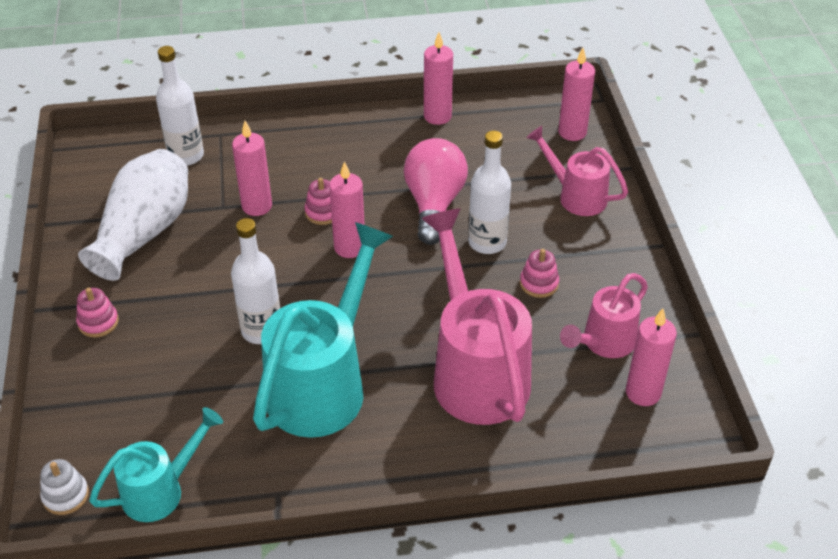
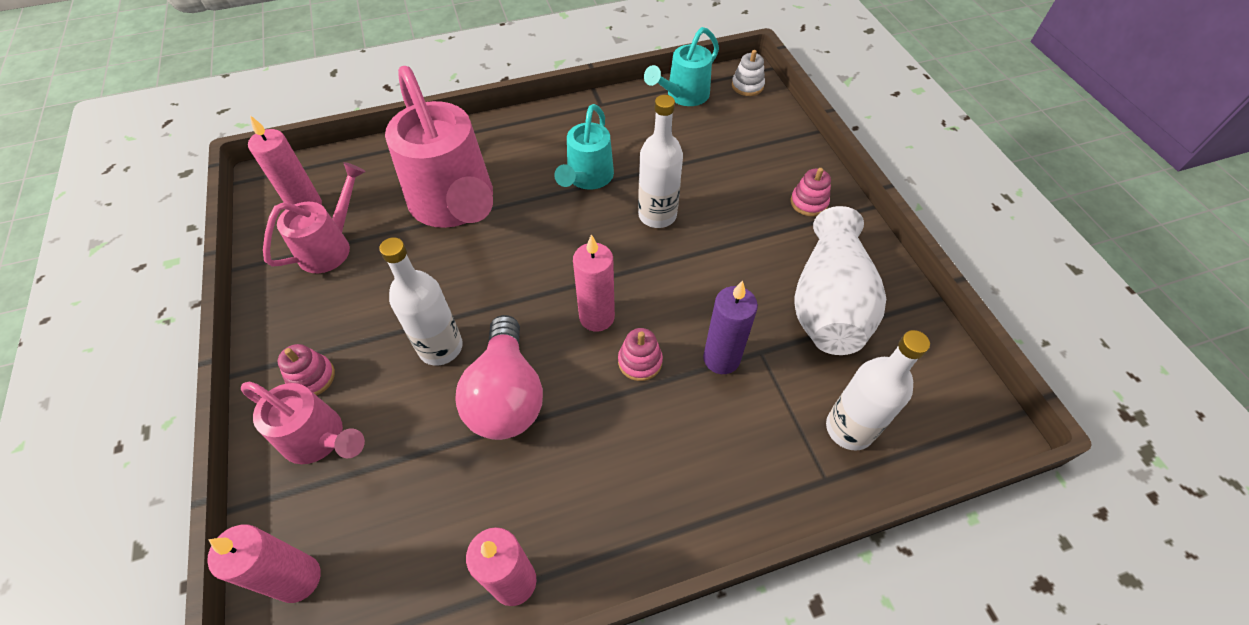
camera: 170 degrees right, 10 degrees up
pink candle [232,121,272,216] -> purple candle [703,280,758,374]
turquoise watering can [253,222,393,438] -> turquoise watering can [554,104,614,190], size x0.56
pink stacking toy [520,249,559,298] -> pink stacking toy moved to [278,344,335,396]

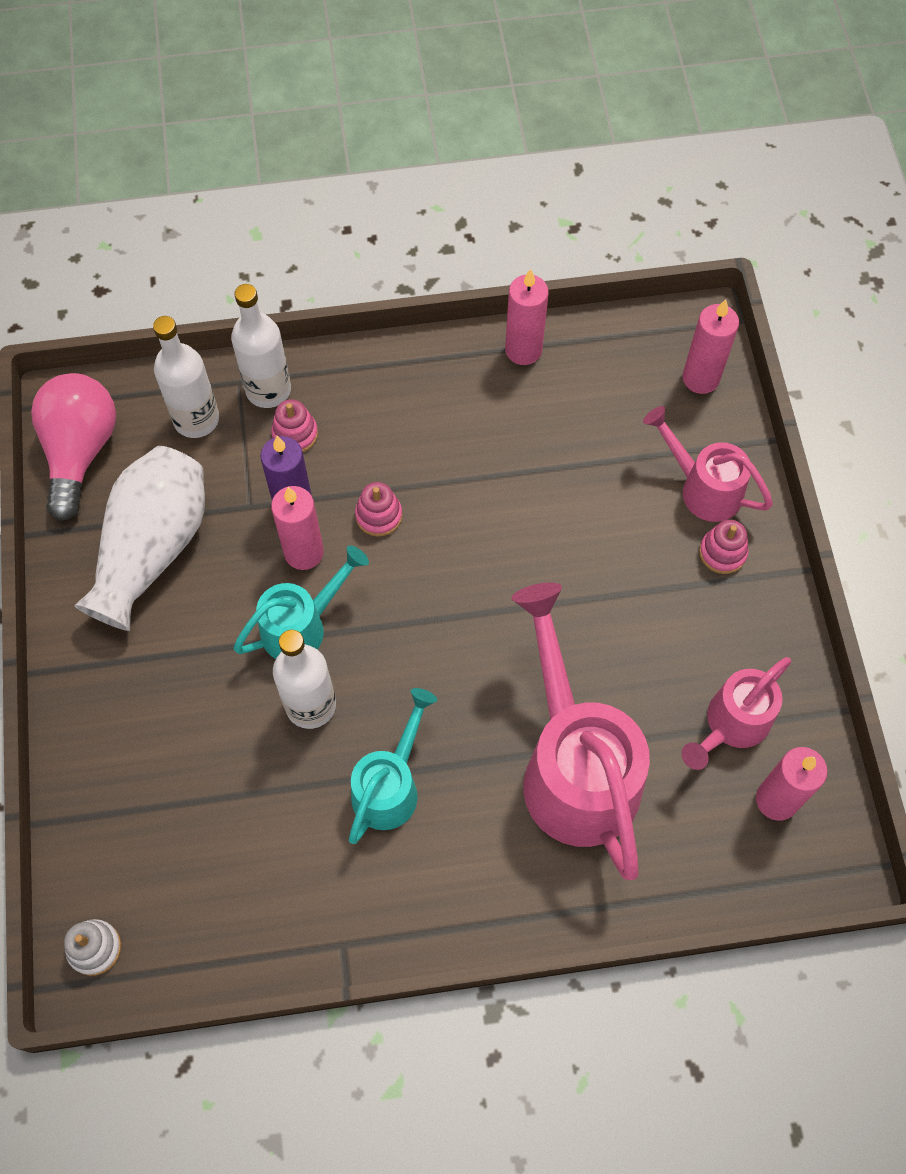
camera: 170 degrees left, 10 degrees up
white bottle [379,237,463,365] -> white bottle moved to [231,284,291,408]
pink light bulb [455,315,543,440] -> pink light bulb moved to [31,373,116,521]
pink candle [573,234,615,332] -> pink candle moved to [271,486,324,570]
turquoise watering can [644,27,719,106] -> turquoise watering can moved to [233,545,369,659]
pink stacking toy [791,168,831,216] -> pink stacking toy moved to [271,399,318,452]

